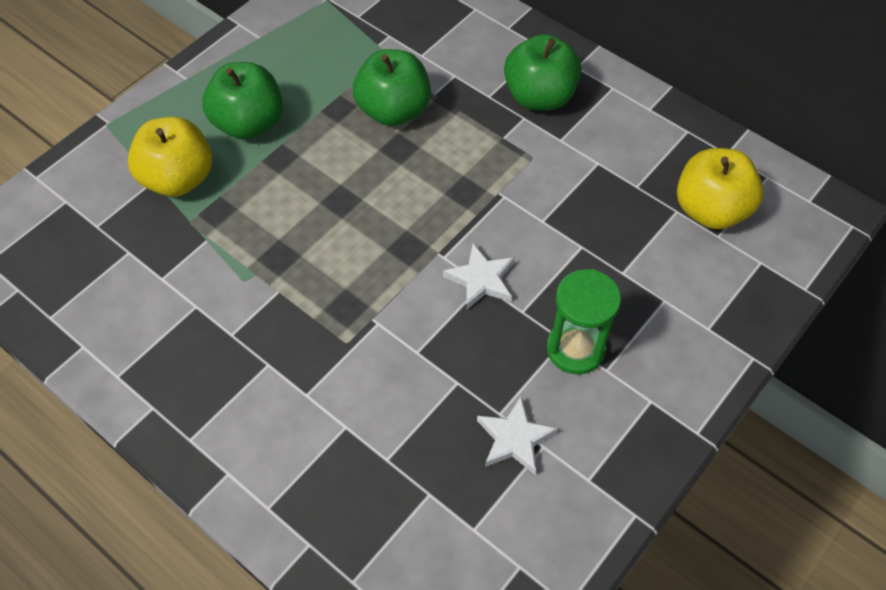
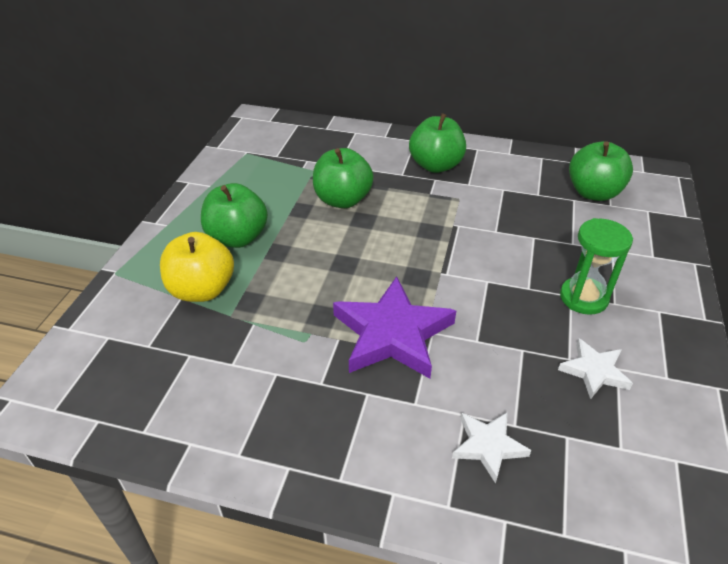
camera: 25 degrees left, 15 degrees down
white star [443,243,515,310] -> white star moved to [452,412,531,484]
yellow apple [677,148,764,229] -> green apple [569,141,633,201]
none -> purple star [333,276,456,379]

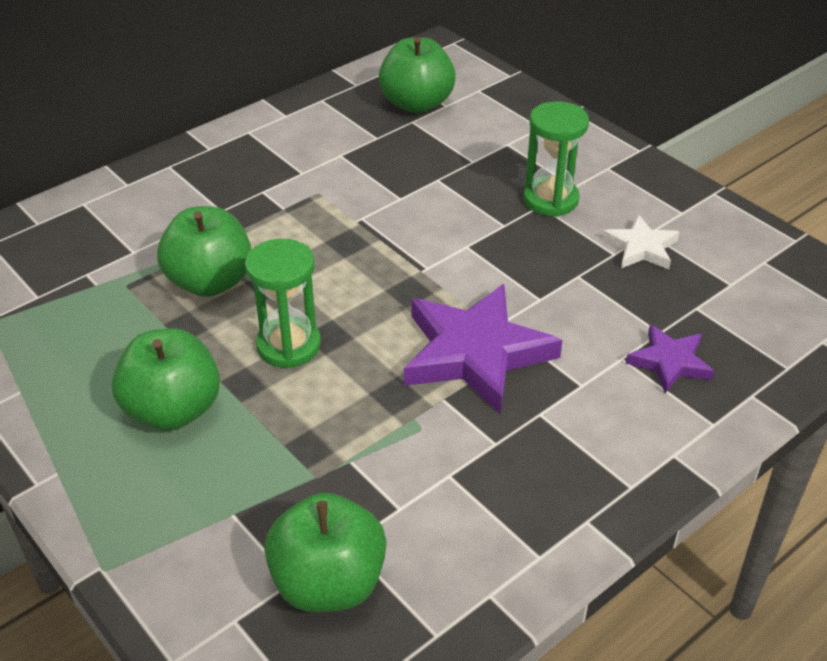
camera: 55 degrees left, 0 degrees up
yellow apple [160,232,234,302] -> none
green apple [409,113,466,173] -> green apple moved to [264,493,387,612]
white star [452,412,531,484] -> purple star [626,324,714,393]
none -> green hourglass [245,239,321,368]

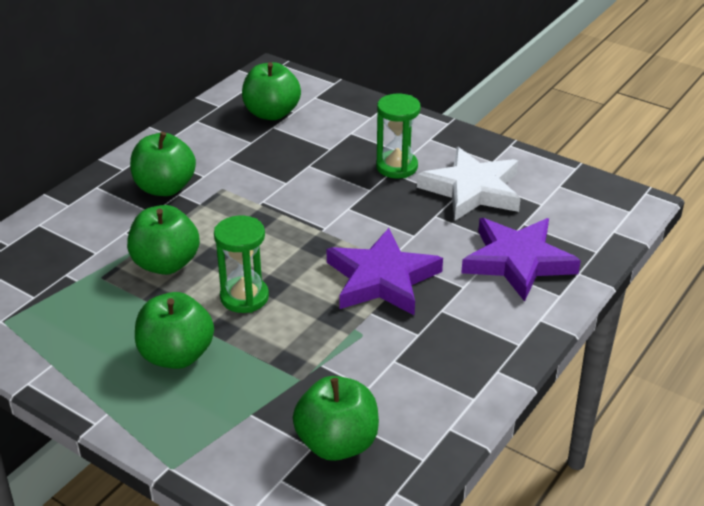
camera: 15 degrees left, 5 degrees down
white star [602,214,680,269] -> white star [417,147,521,221], size x1.90
purple star [626,324,714,393] -> purple star [461,218,581,302], size x1.90
none -> green apple [130,132,196,196]

